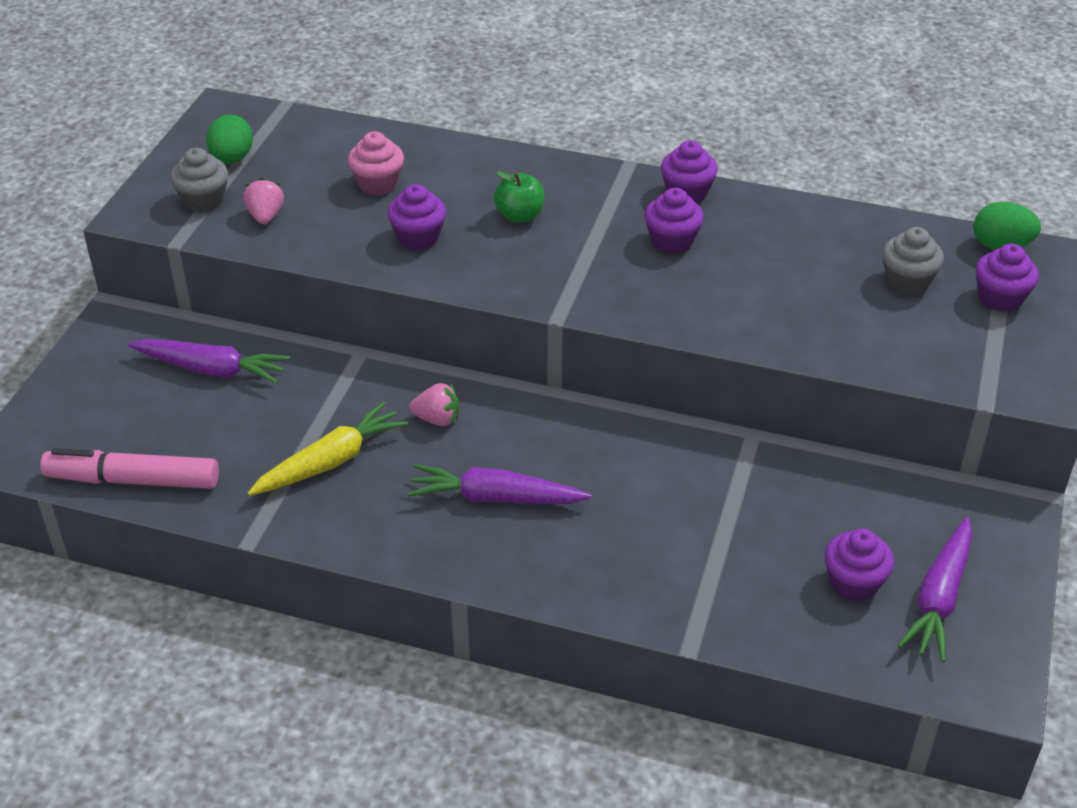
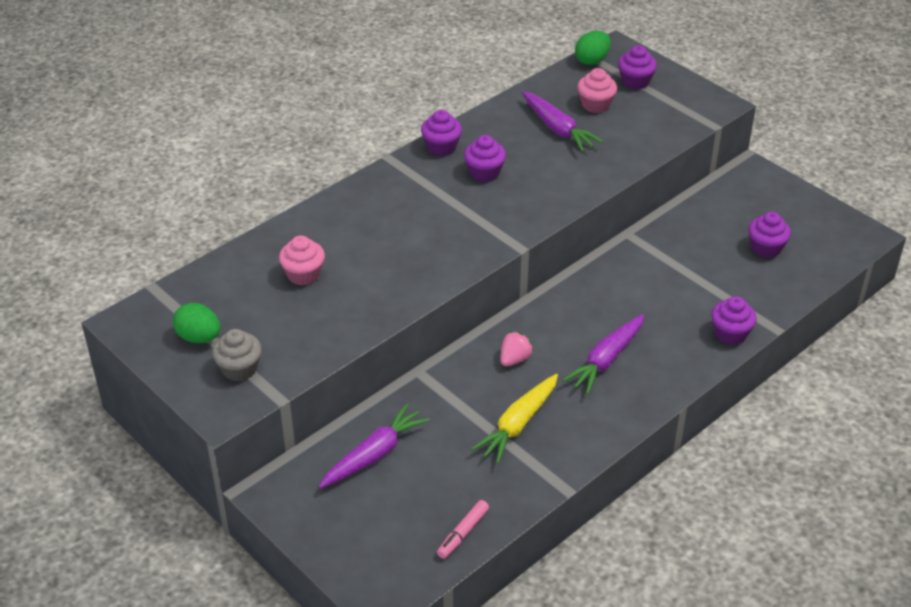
camera: 60 degrees left, 0 degrees up
pink marker [40,448,219,489] -> pink marker [437,500,489,559], size x0.55
pink strawberry [243,178,284,224] -> none
yellow carrot [248,401,408,496] -> yellow carrot turned 135 degrees counterclockwise [471,374,558,464]
purple cupcake [387,184,446,250] -> purple cupcake moved to [711,296,757,345]
green apple [494,171,544,223] -> none
grey cupcake [882,227,944,295] -> pink cupcake [577,68,617,113]
purple carrot [897,517,972,662] -> purple carrot moved to [521,91,603,152]

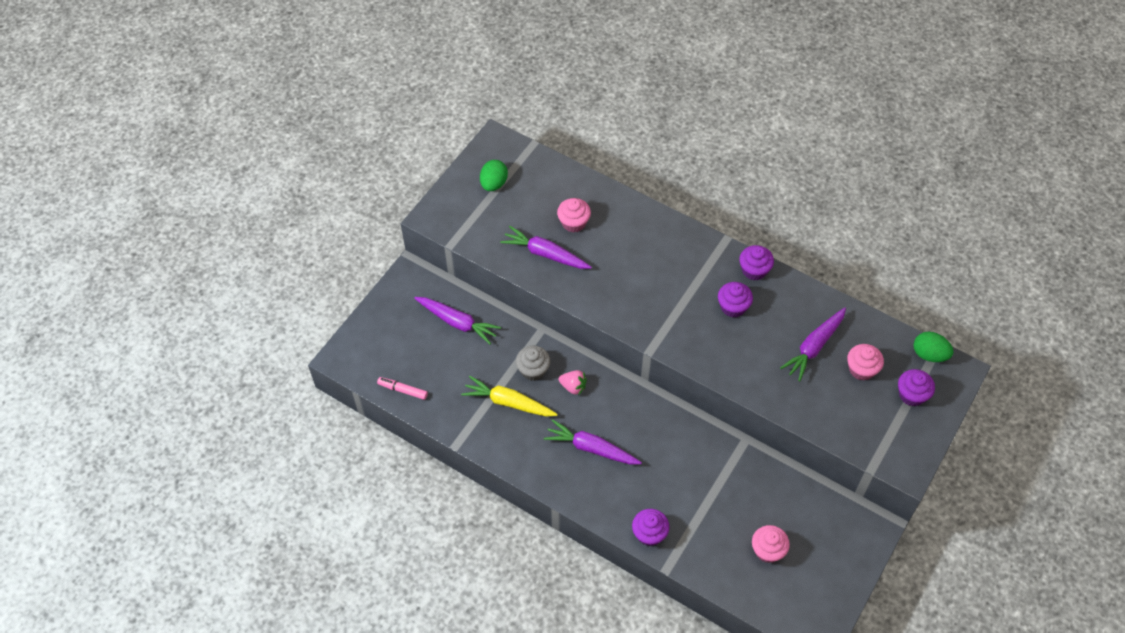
camera: 75 degrees right, 15 degrees up
grey cupcake [212,329,262,382] -> grey cupcake moved to [516,346,550,381]
purple cupcake [748,212,791,258] -> pink cupcake [752,525,790,563]
none -> purple carrot [500,226,592,269]

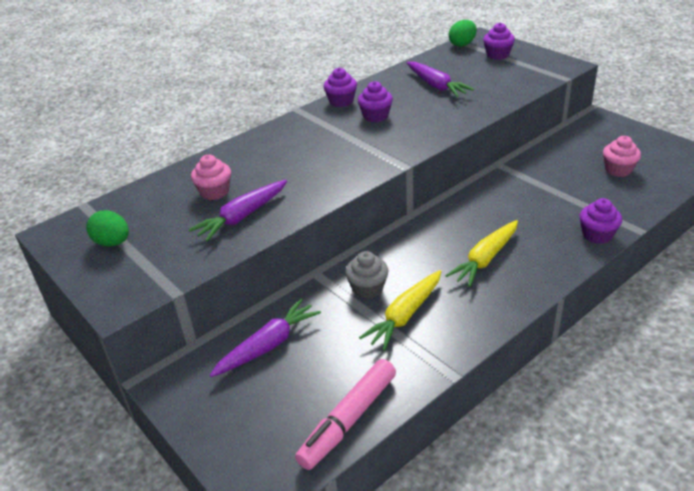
camera: 70 degrees left, 20 degrees down
pink marker [377,377,428,400] -> pink marker [295,359,396,470], size x1.82
purple carrot [544,419,642,465] -> yellow carrot [445,220,518,287]
pink strawberry [558,370,587,395] -> none
pink cupcake [847,344,884,381] -> none

